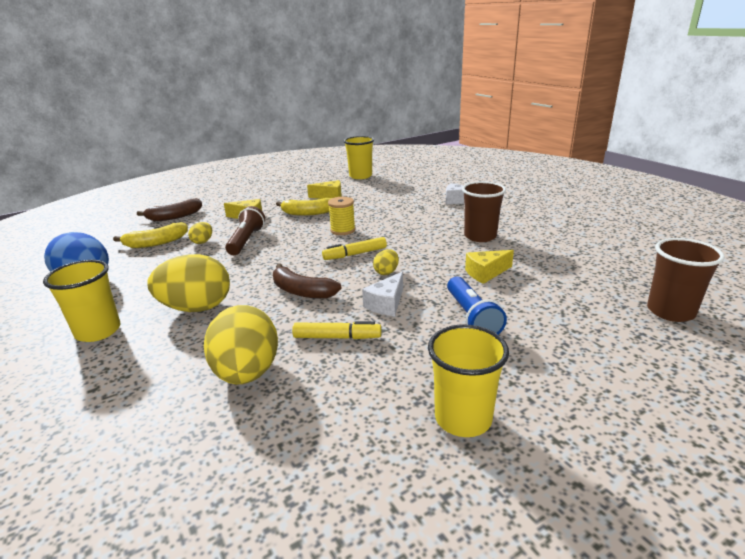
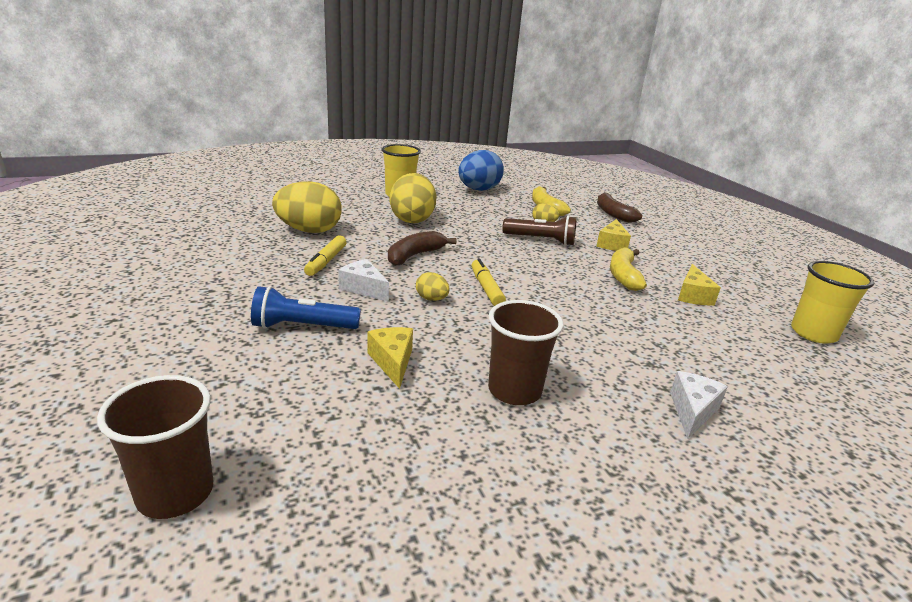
camera: 95 degrees right, 0 degrees up
yellow spool [328,197,356,235] -> none
yellow cup [428,324,509,437] -> none

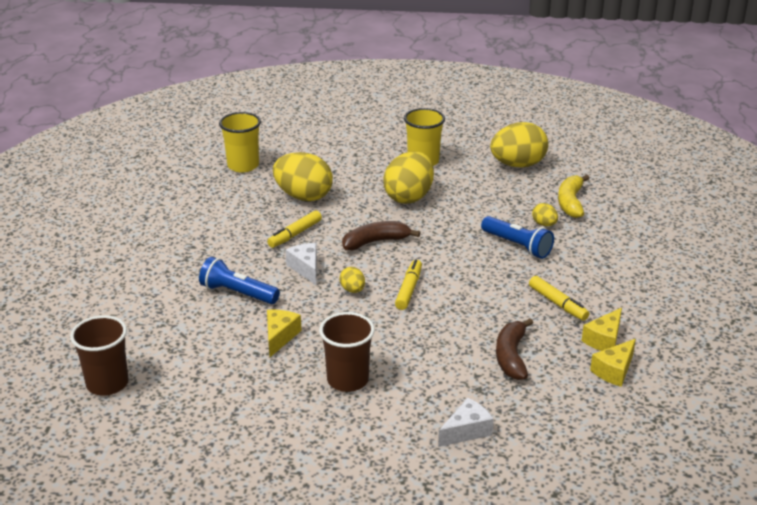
camera: 30 degrees right, 5 degrees up
blue egg [458,150,504,191] -> yellow egg [490,122,548,168]
brown flashlight [502,216,577,246] -> blue flashlight [481,216,554,259]
yellow cheese [596,219,631,251] -> yellow cheese moved to [590,339,636,387]
brown banana [597,192,643,223] -> brown banana moved to [496,318,533,380]
yellow banana [610,247,647,291] -> yellow marker [529,276,589,321]
yellow cup [791,261,874,344] -> yellow cup moved to [219,112,261,172]

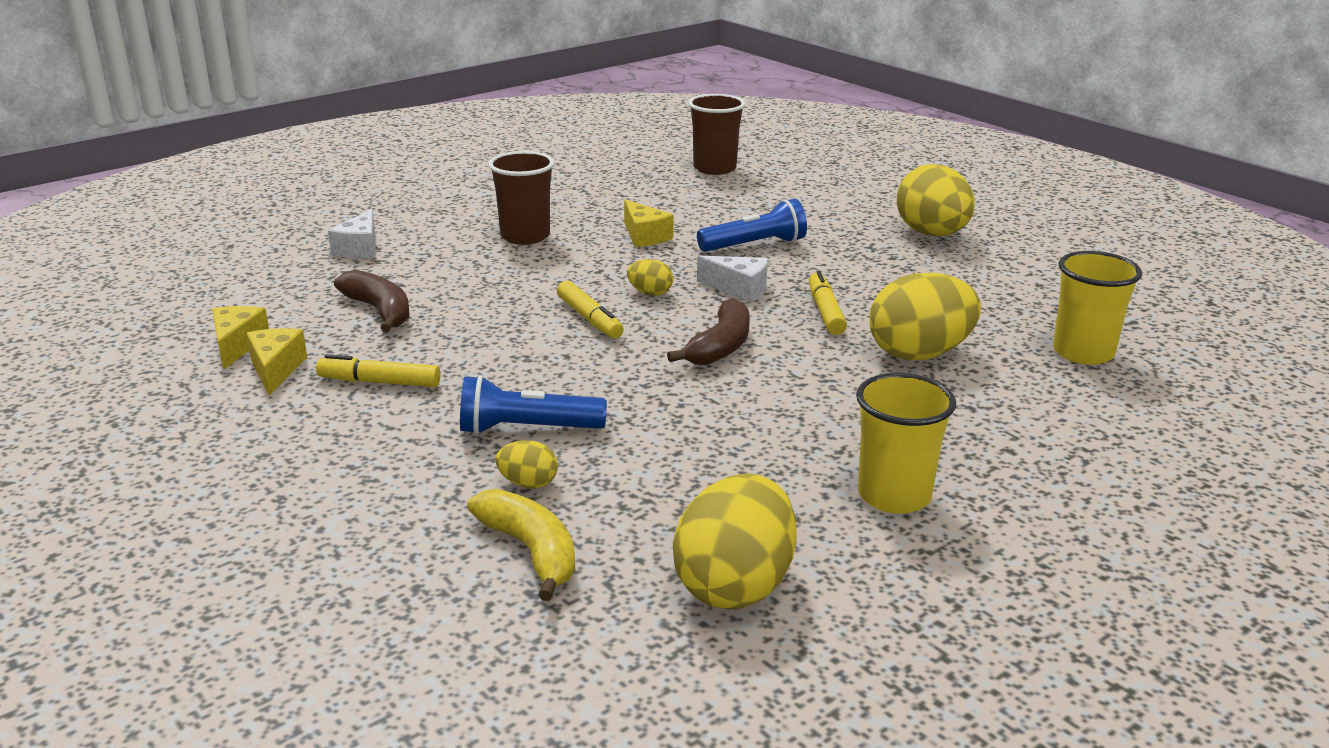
camera: 135 degrees right, 5 degrees down
yellow egg [383,151,434,204] -> yellow egg moved to [897,164,975,236]

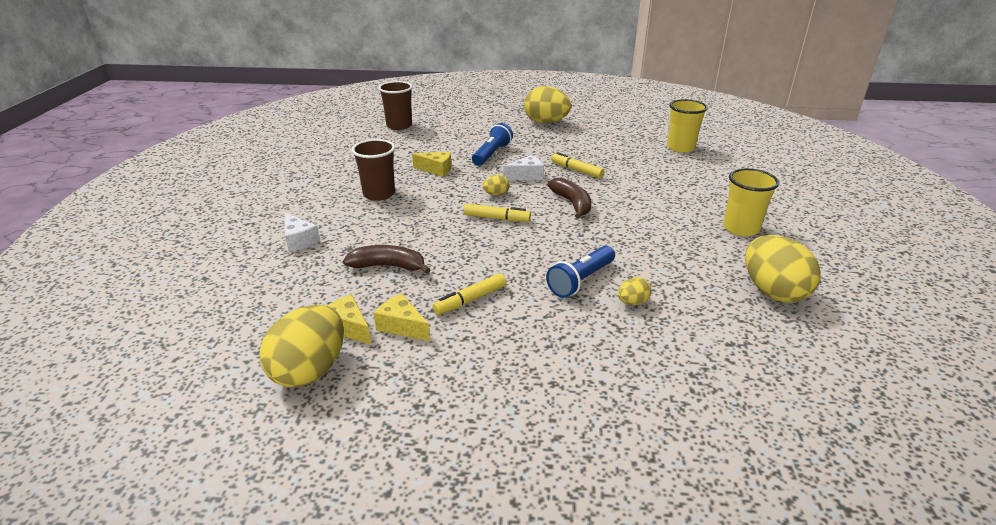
camera: 45 degrees left, 5 degrees up
yellow banana [467,489,575,601] -> none
yellow egg [870,273,981,360] -> yellow egg moved to [259,305,344,387]

